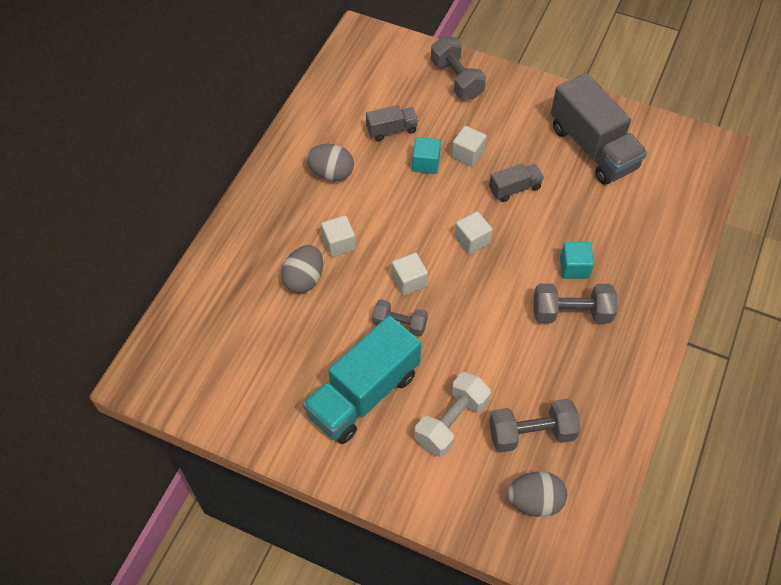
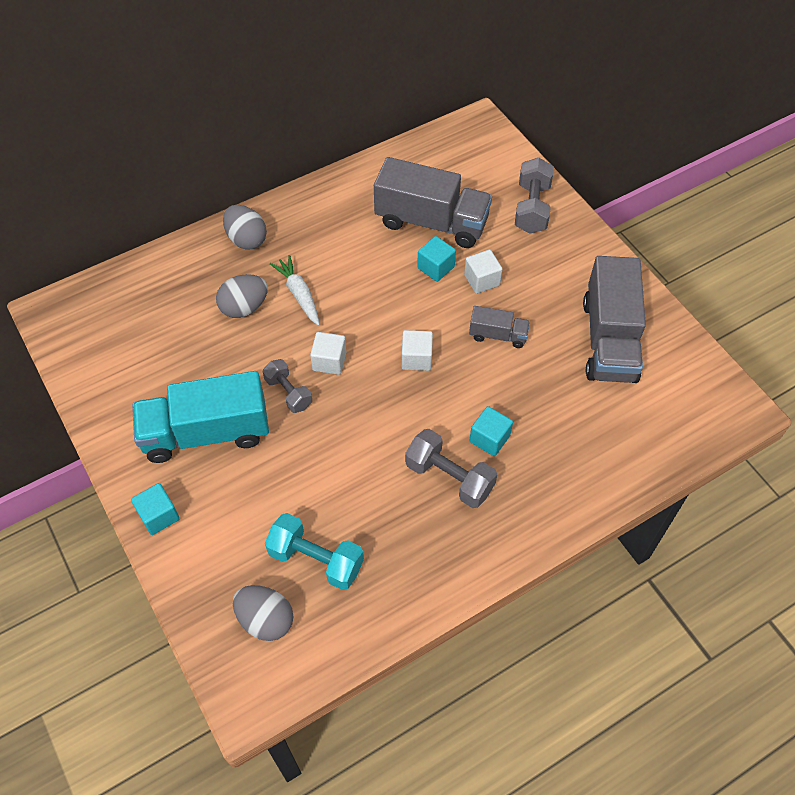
camera: 35 degrees right, 0 degrees up
grey egg [306,144,354,181] -> grey egg moved to [223,205,267,250]
white cube [321,215,356,257] -> white carrot [270,255,320,326]
grey truck [366,105,418,141] -> grey truck [374,157,492,248], size x2.06
white dumbbell [415,372,491,457] -> none
grey dumbbell [489,399,581,453] -> turquoise dumbbell [265,513,364,590]
none -> turquoise cube [131,483,180,535]

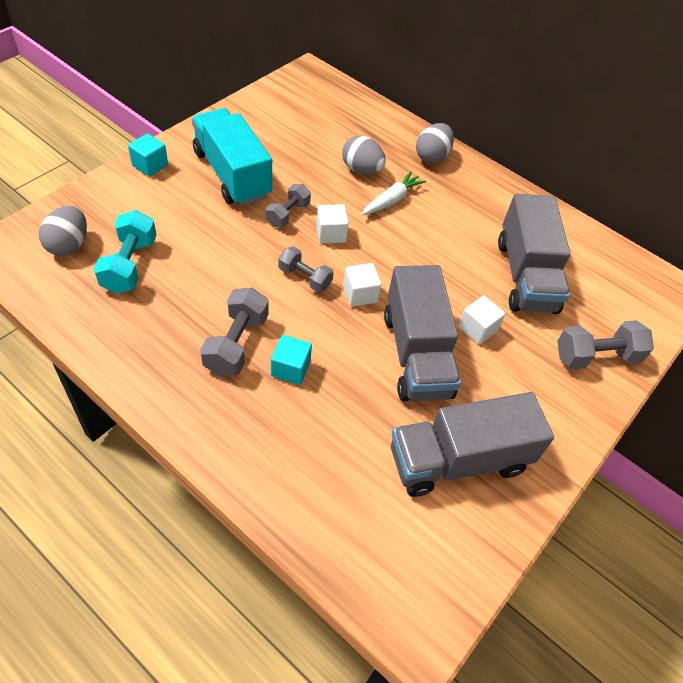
camera: 65 degrees right, 5 degrees down
turquoise cube [417,236,456,282] -> none
grey truck [469,306,530,348] -> grey truck [384,265,461,401], size x2.06
none -> grey dumbbell [278,246,334,292]

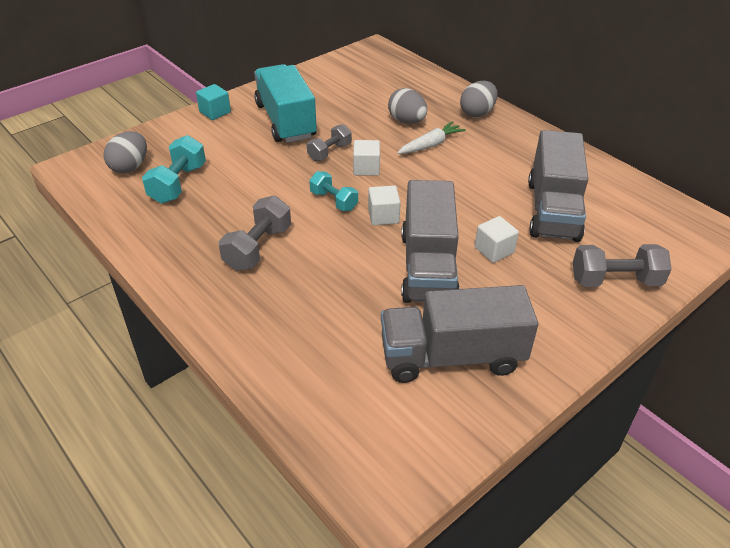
camera: 15 degrees right, 10 degrees down
turquoise cube [271,335,312,385] -> none
grey dumbbell [278,246,334,292] -> turquoise dumbbell [309,171,358,211]

